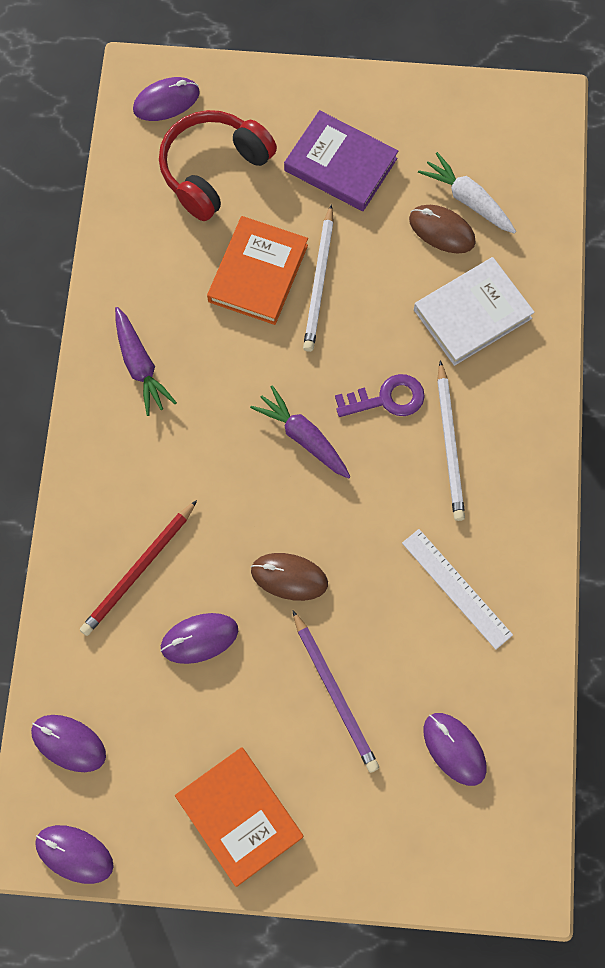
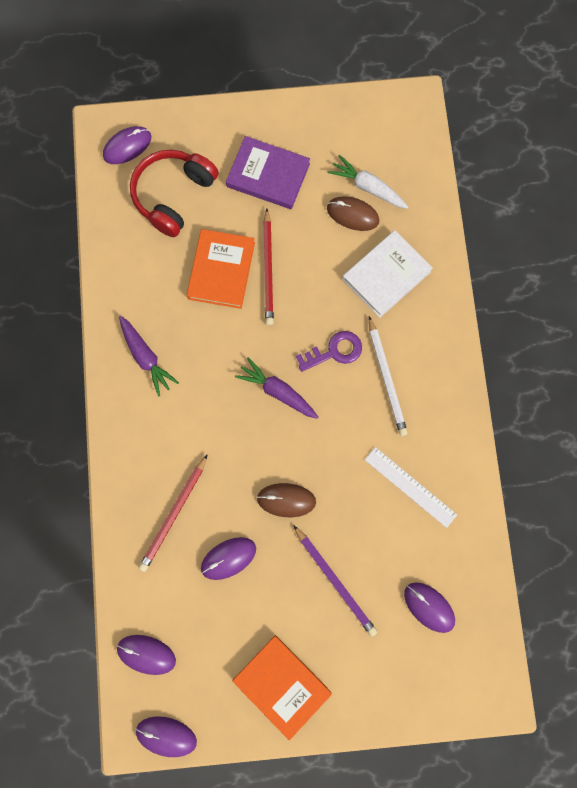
camera: 10 degrees left, 5 degrees up
white pencil [303,204,334,352] -> red pencil [263,209,274,325]

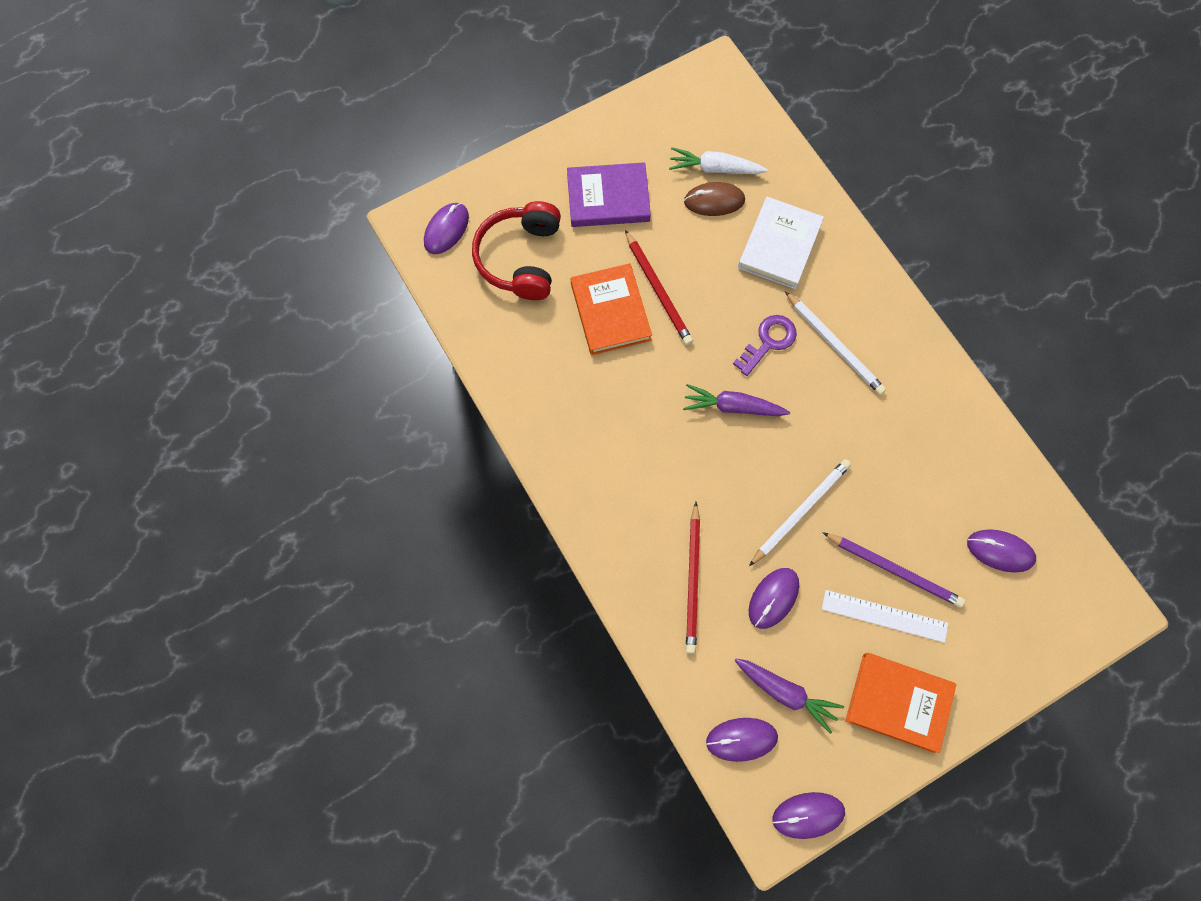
camera: 25 degrees left, 5 degrees down
purple carrot [119,316,179,396] -> purple carrot moved to [734,659,844,734]
brown mouse [257,483,316,517] -> white pencil [749,459,851,566]
white ruler [365,447,457,528] -> white ruler moved to [822,590,948,643]

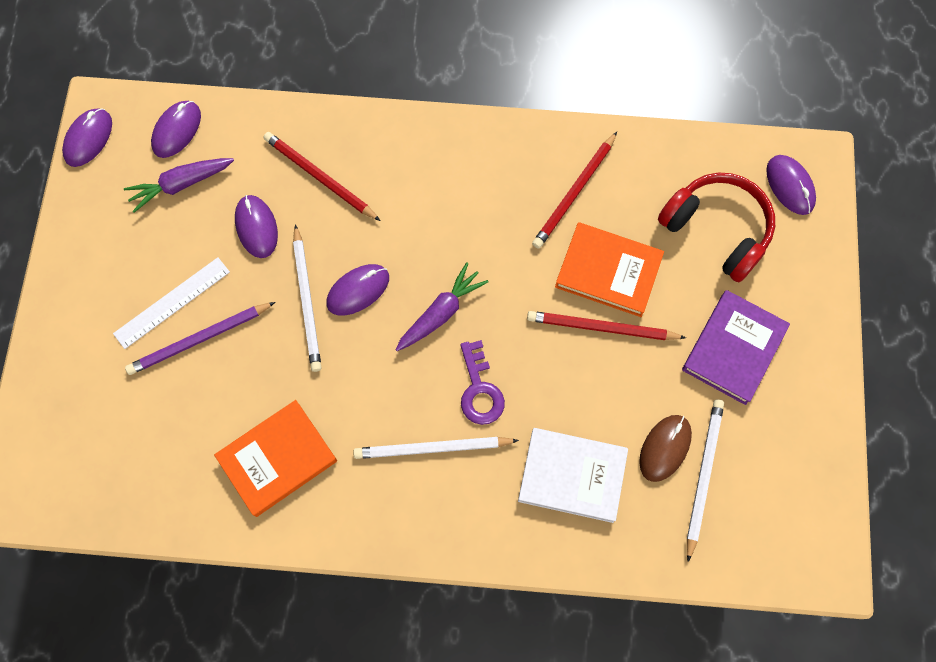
camera: 125 degrees right, 0 degrees up
white carrot [669,147,768,174] -> white pencil [687,399,724,562]
white book [738,197,824,289] -> white book turned 45 degrees counterclockwise [518,428,628,523]
orange book [845,653,957,753] -> orange book moved to [214,400,337,517]
purple mouse [967,529,1036,573] -> purple mouse moved to [326,264,389,315]
none -> red pencil [532,132,617,249]

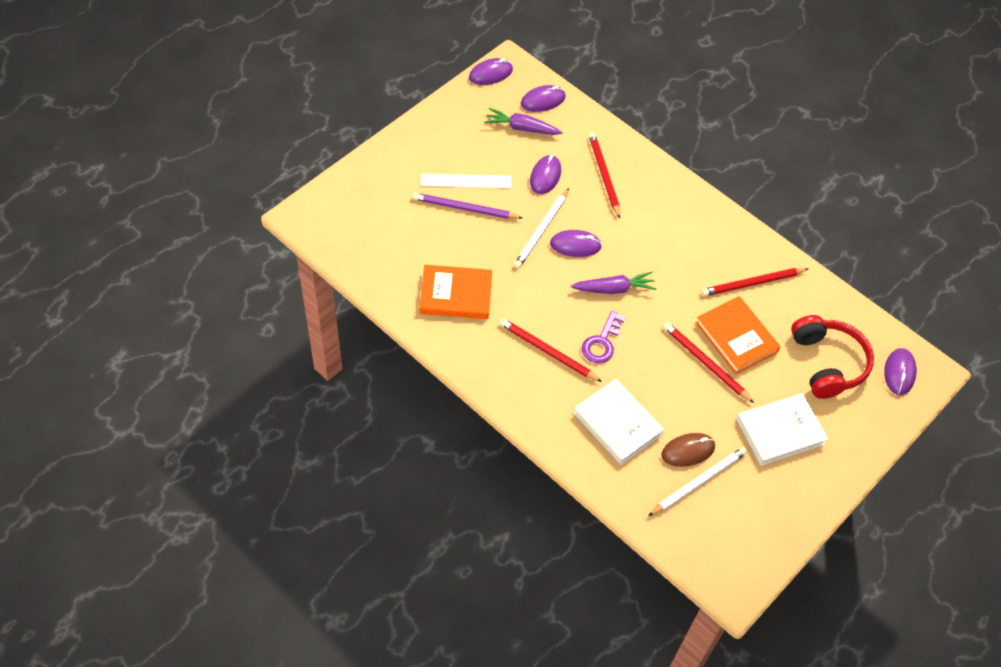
camera: 35 degrees right, 15 degrees down
white pencil [353,437,519,459] -> red pencil [499,318,602,382]
purple book [682,290,790,405] -> white book [736,394,828,466]

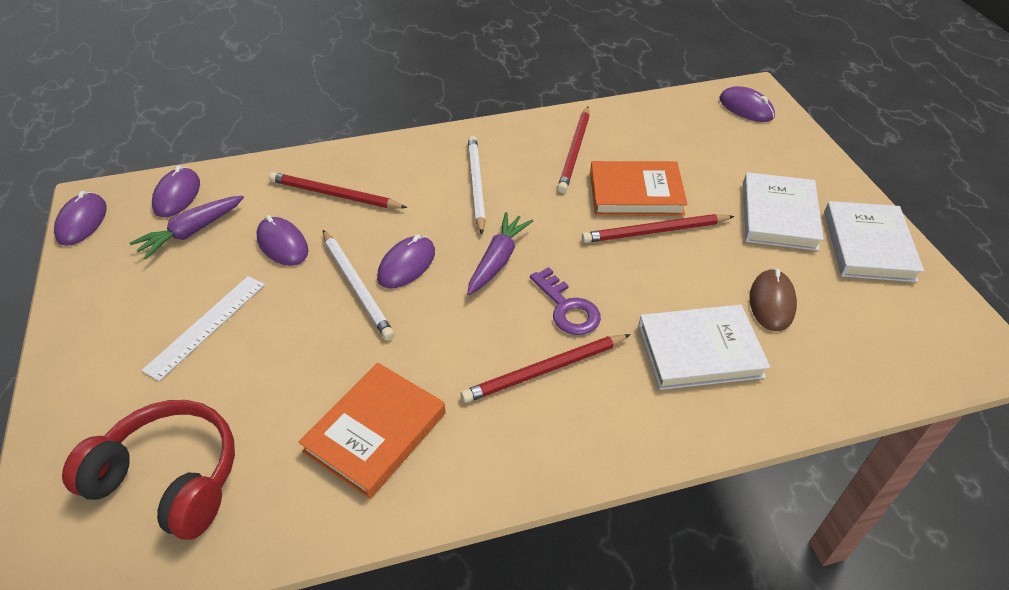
camera: 55 degrees left, 10 degrees down
purple pencil [413,193,523,219] -> none
white pencil [648,447,748,516] -> white pencil moved to [468,136,486,234]
red headphones [791,315,874,399] -> red headphones moved to [62,400,235,540]
none -> white book [824,201,924,282]

